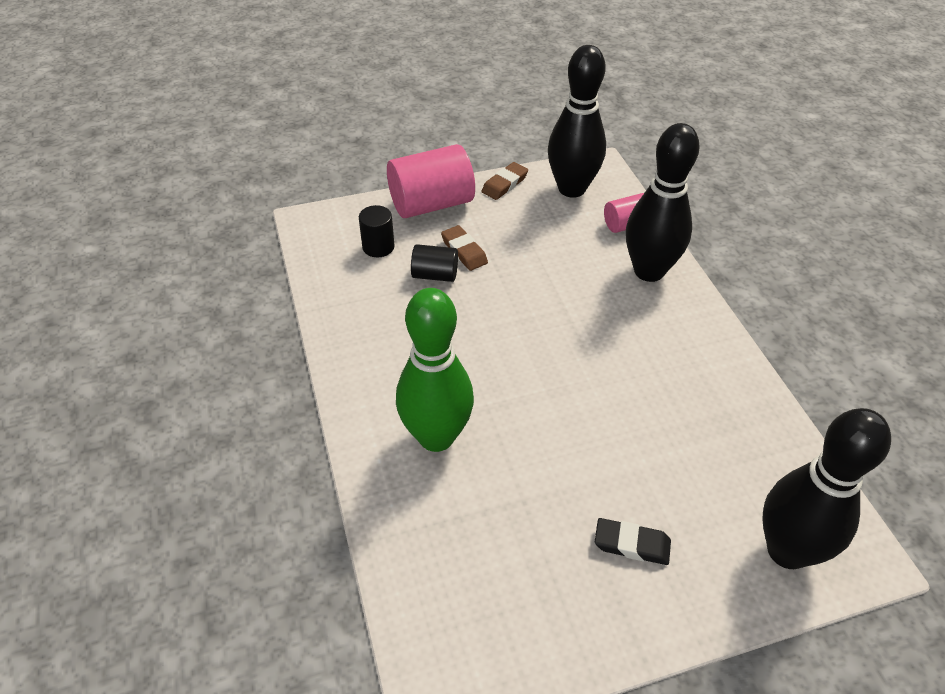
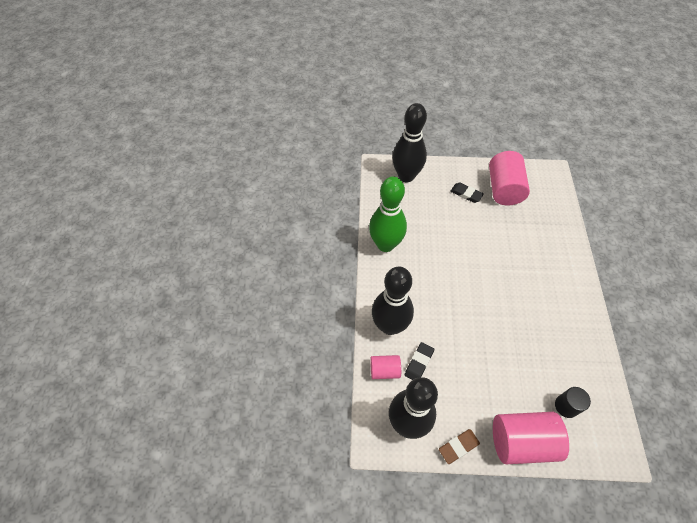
camera: 160 degrees left, 10 degrees up
green bowling pin [396,288,474,452] -> green bowling pin moved to [369,176,407,252]
black cylinder [411,244,458,282] -> none
brown eraser [441,225,488,271] -> none
none -> black eraser [405,342,434,380]
none -> pink cylinder [489,151,530,206]

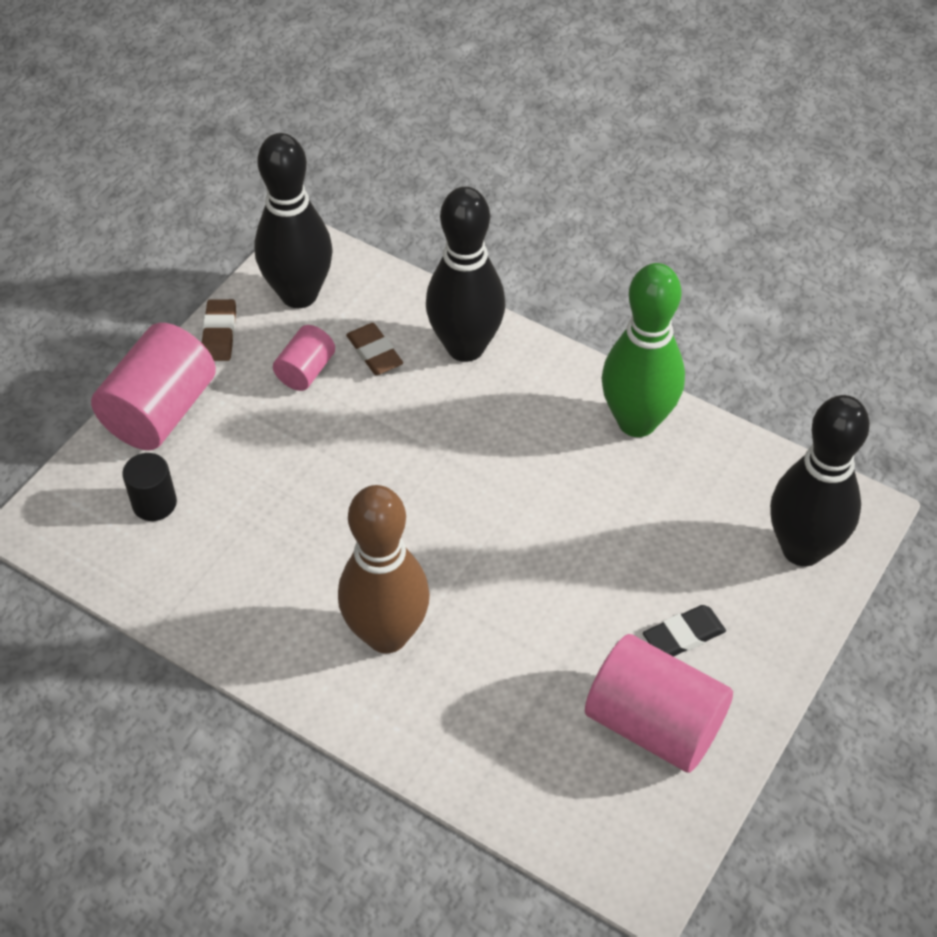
camera: 120 degrees right, 5 degrees down
pink cylinder [370,355,401,379] -> pink cylinder moved to [273,325,335,391]
black eraser [405,342,434,380] -> brown eraser [346,323,403,375]
none -> brown bowling pin [338,485,430,653]

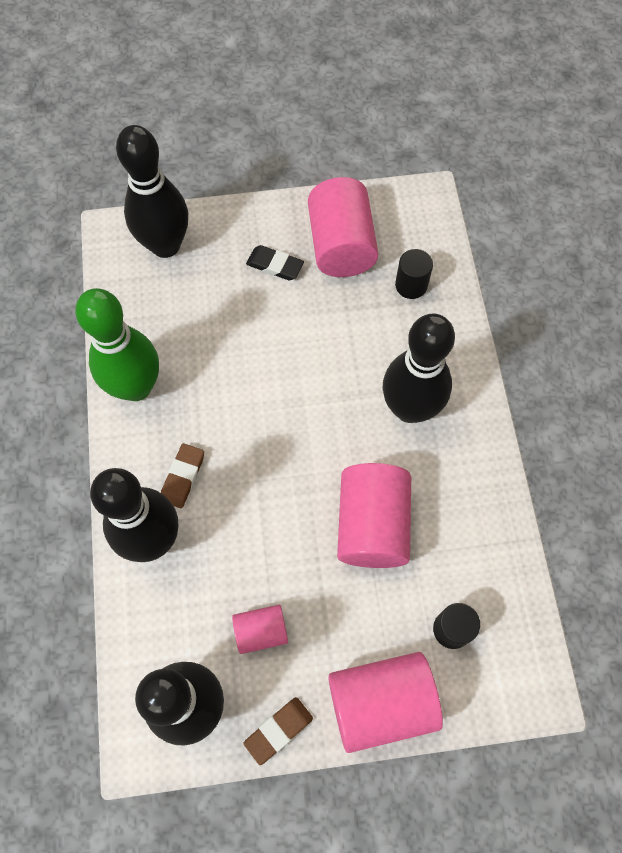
camera: 130 degrees left, 15 degrees up
brown bowling pin [338,485,430,653] -> black bowling pin [383,313,455,423]
brown eraser [346,323,403,375] -> brown eraser moved to [161,443,204,508]
none -> pink cylinder [337,463,411,568]
none -> black cylinder [395,249,433,299]

